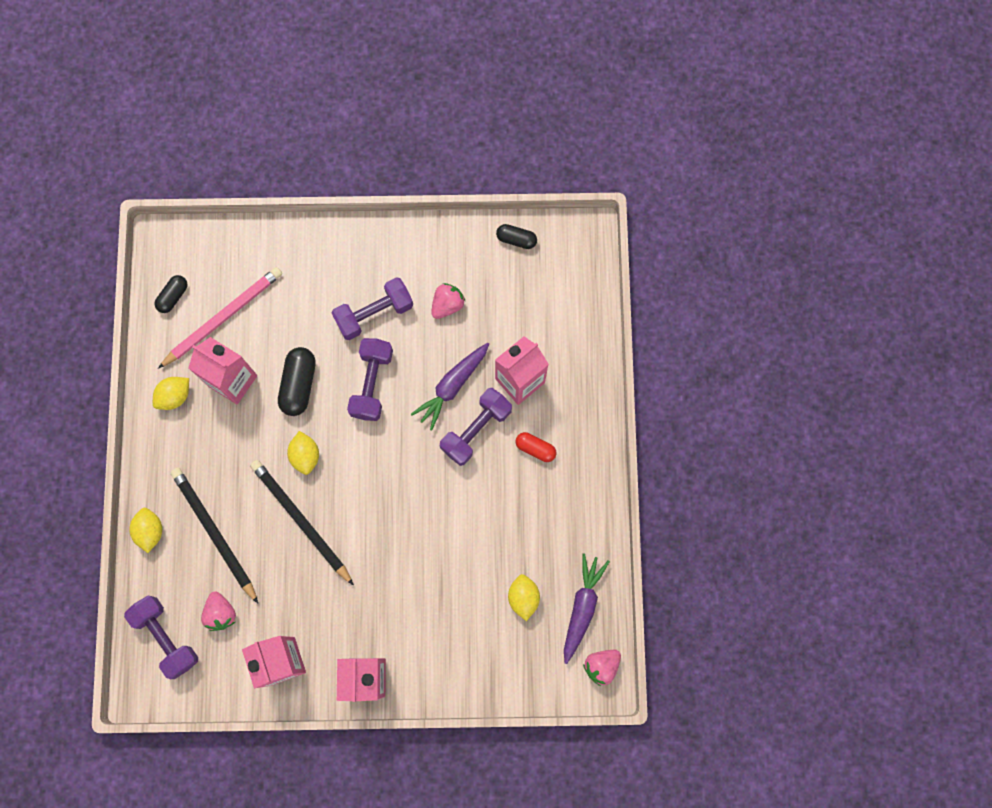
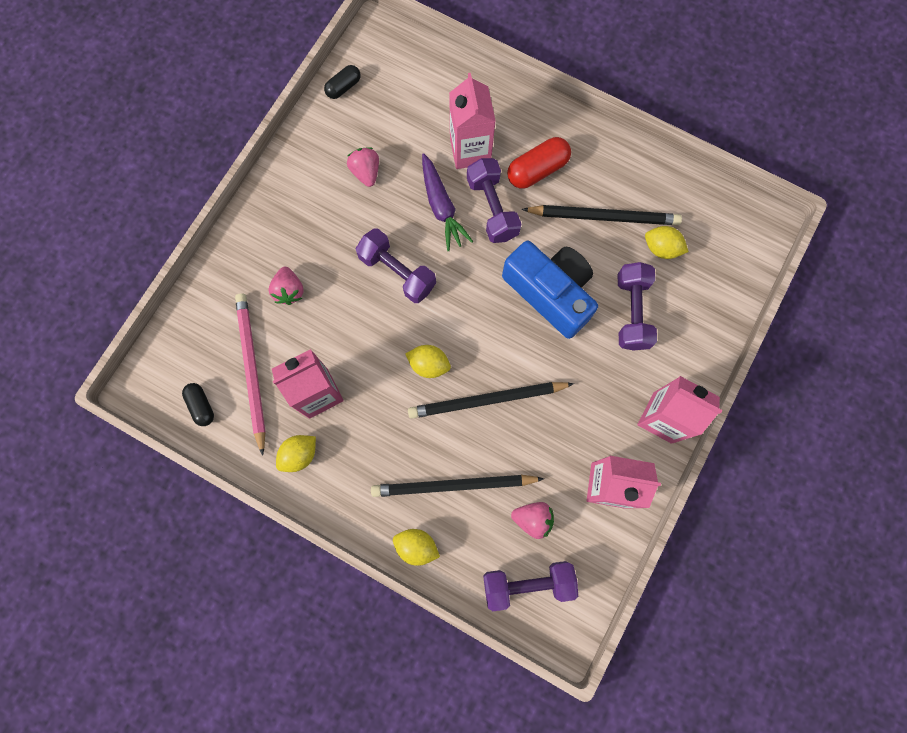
camera: 60 degrees left, 0 degrees up
yellow lemon [153,377,189,410] -> yellow lemon turned 60 degrees clockwise [276,435,316,472]
black capsule [278,347,316,416] -> none
purple dumbbell [332,277,413,340] -> purple dumbbell moved to [618,262,657,351]
red capsule [516,432,556,462] -> red capsule [507,137,571,189], size x1.62
purple carrot [564,553,610,664] -> none
pink strawberry [583,650,621,686] -> pink strawberry moved to [269,267,304,305]
none -> blue camera [502,241,598,339]
none -> black pencil [522,205,682,225]

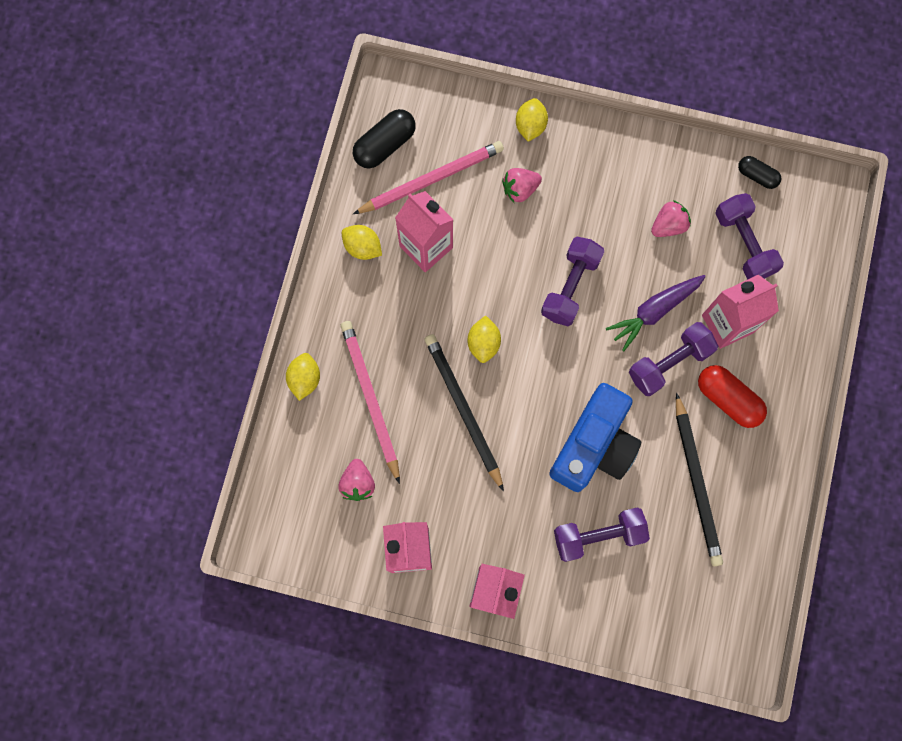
camera: 75 degrees right, 0 degrees up
black capsule [182,383,214,426] -> black capsule [353,109,416,168], size x1.62
black pencil [371,475,544,497] -> pink pencil [340,321,400,484]
purple dumbbell [483,561,578,611] -> purple dumbbell moved to [715,193,784,280]
yellow lemon [645,226,689,259] -> yellow lemon moved to [516,98,548,142]

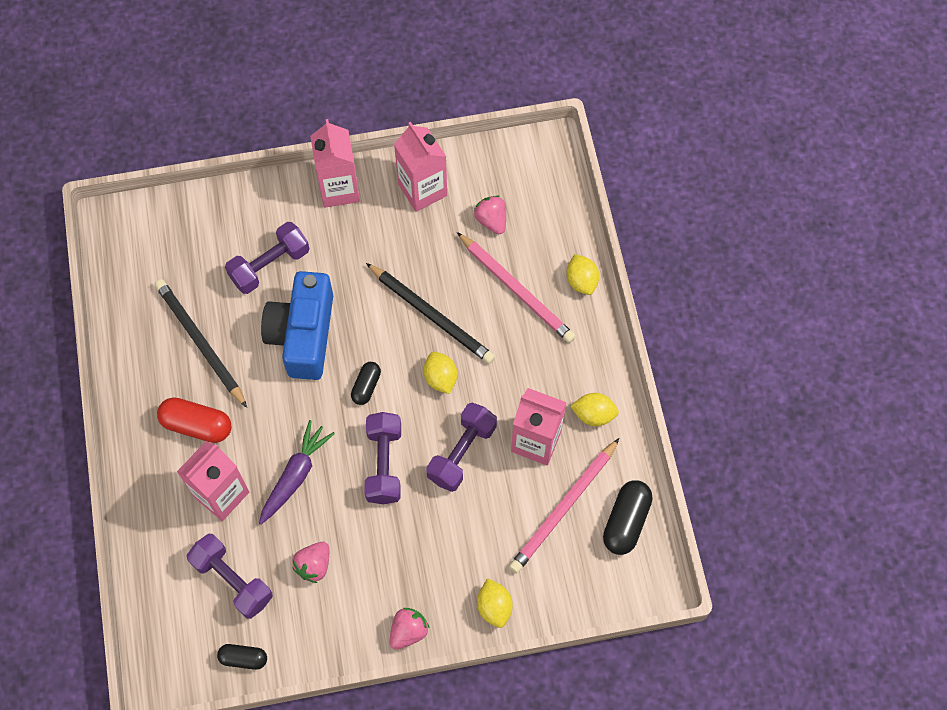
camera: 155 degrees right, 10 degrees down
pink strawberry [502,168,542,202] -> pink strawberry moved to [389,608,430,650]
purple dumbbell [629,322,718,396] -> purple dumbbell moved to [426,403,497,492]
none -> black capsule [351,362,381,405]

